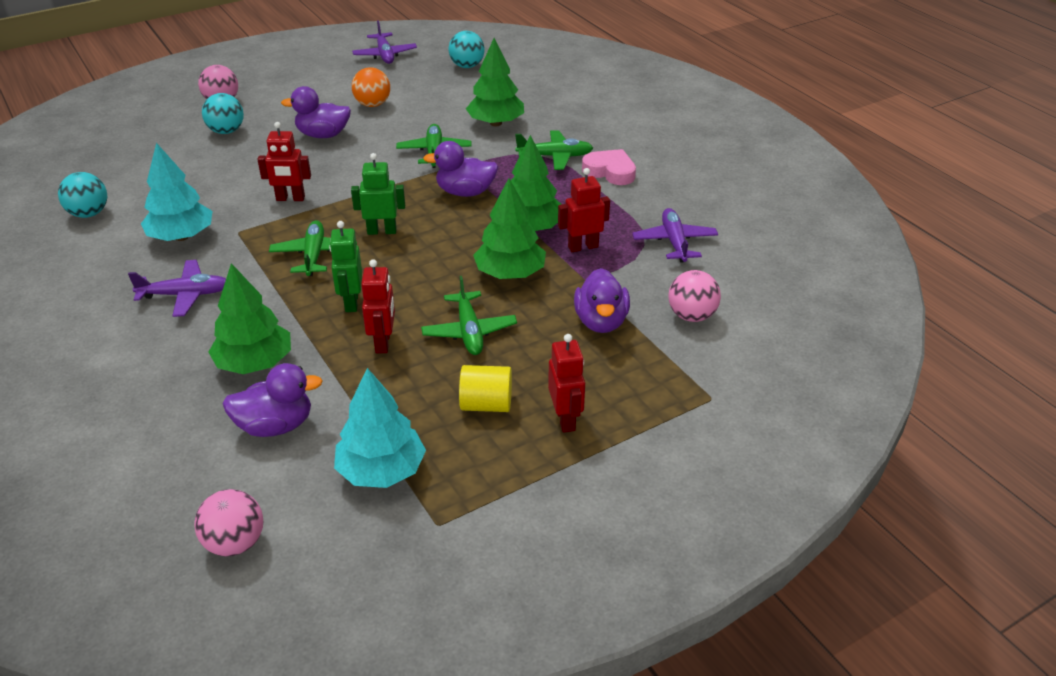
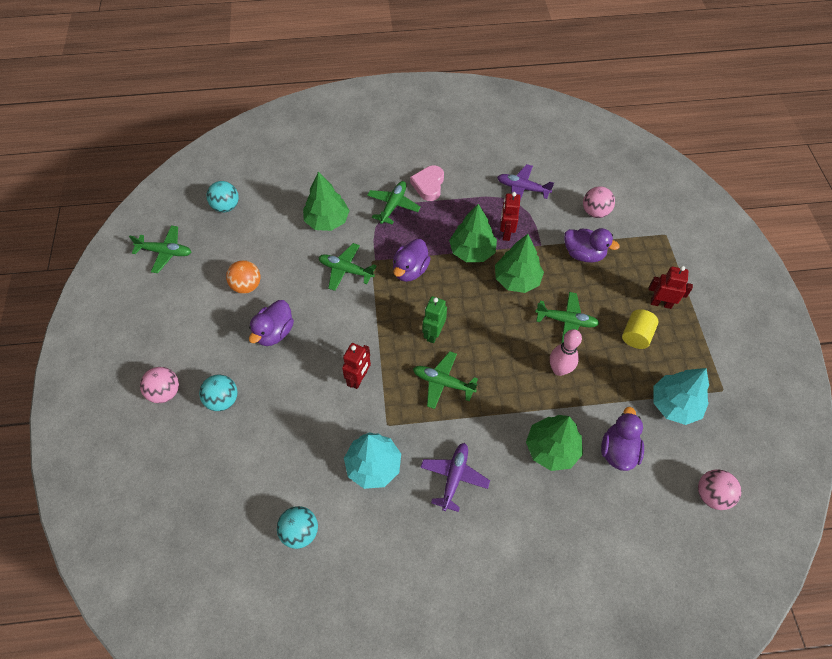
camera: 65 degrees left, 20 degrees up
green robot [329,221,362,312] -> none
purple plane [352,20,417,64] -> green plane [129,226,191,273]
red robot [361,259,395,353] -> pink bowling pin [550,329,582,376]
pink heart [582,149,636,185] -> pink heart turned 45 degrees counterclockwise [410,165,444,201]

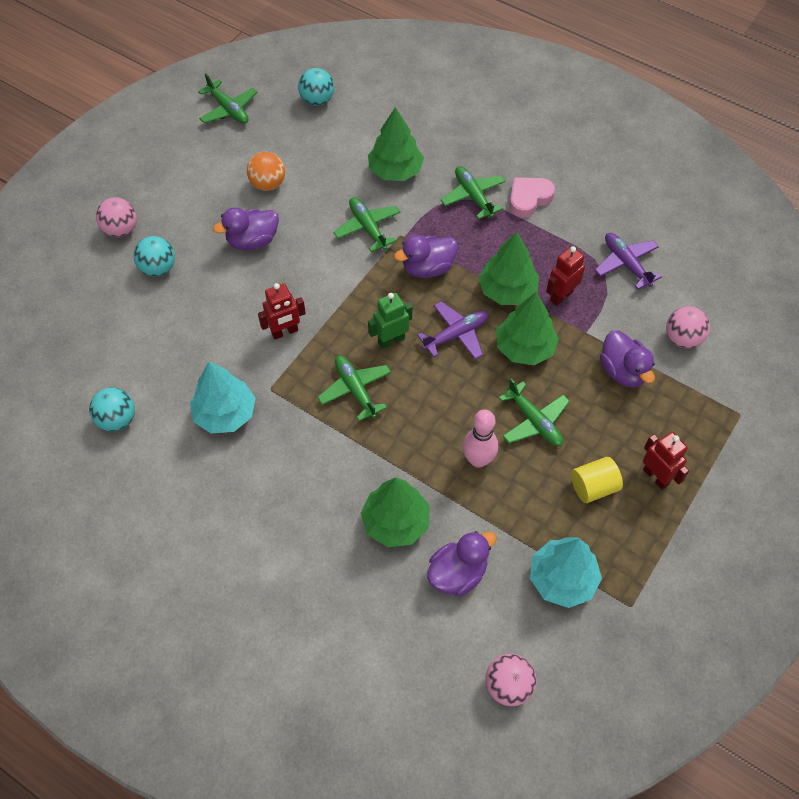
camera: 40 degrees right, 0 degrees up
green plane [367,181,421,225] -> green plane turned 90 degrees counterclockwise [441,166,506,219]
purple plane [420,443,490,512] -> purple plane moved to [417,301,488,360]

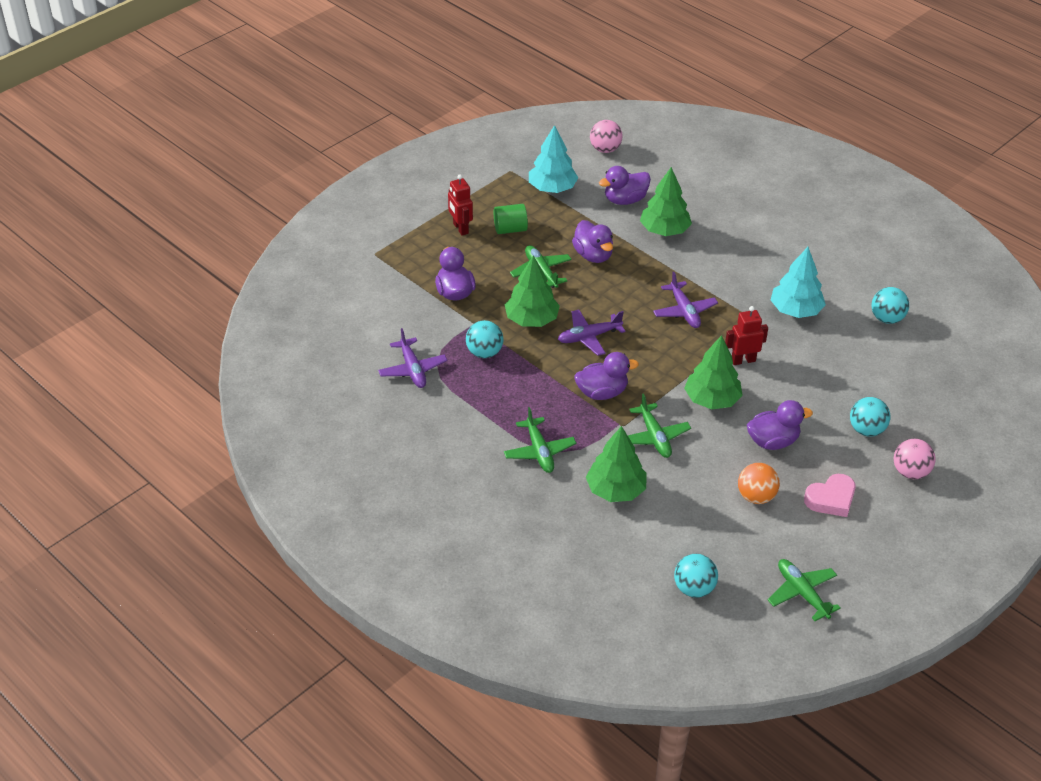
camera: 170 degrees left, 15 degrees down
green plane [317,355,391,421] -> purple plane [653,272,718,328]
green robot [368,292,412,349] -> none
pink bowling pin [463,410,498,468] -> purple duck [572,220,613,263]
green tree [478,232,539,305] -> green tree moved to [684,335,743,410]
pink heart [509,177,555,218] -> pink heart moved to [804,474,856,517]
red robot [546,246,585,306] -> turquoise ball [466,320,504,358]
yellow cylinder [571,457,623,503] -> green cylinder [494,204,528,234]
pink ball [666,306,710,349] -> none

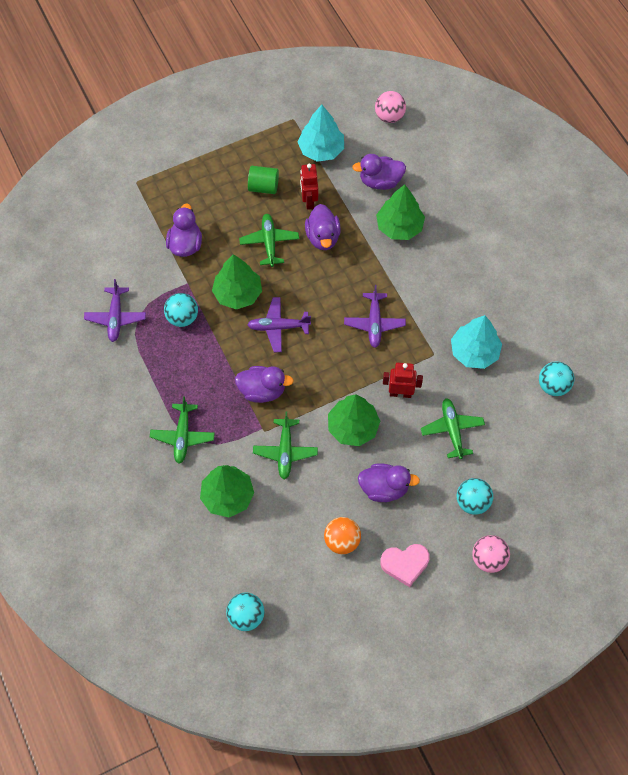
camera: 20 degrees right, 20 degrees up
red robot [448,175,473,236] -> red robot moved to [300,164,318,210]
green plane [768,559,841,621] -> green plane moved to [421,398,485,459]

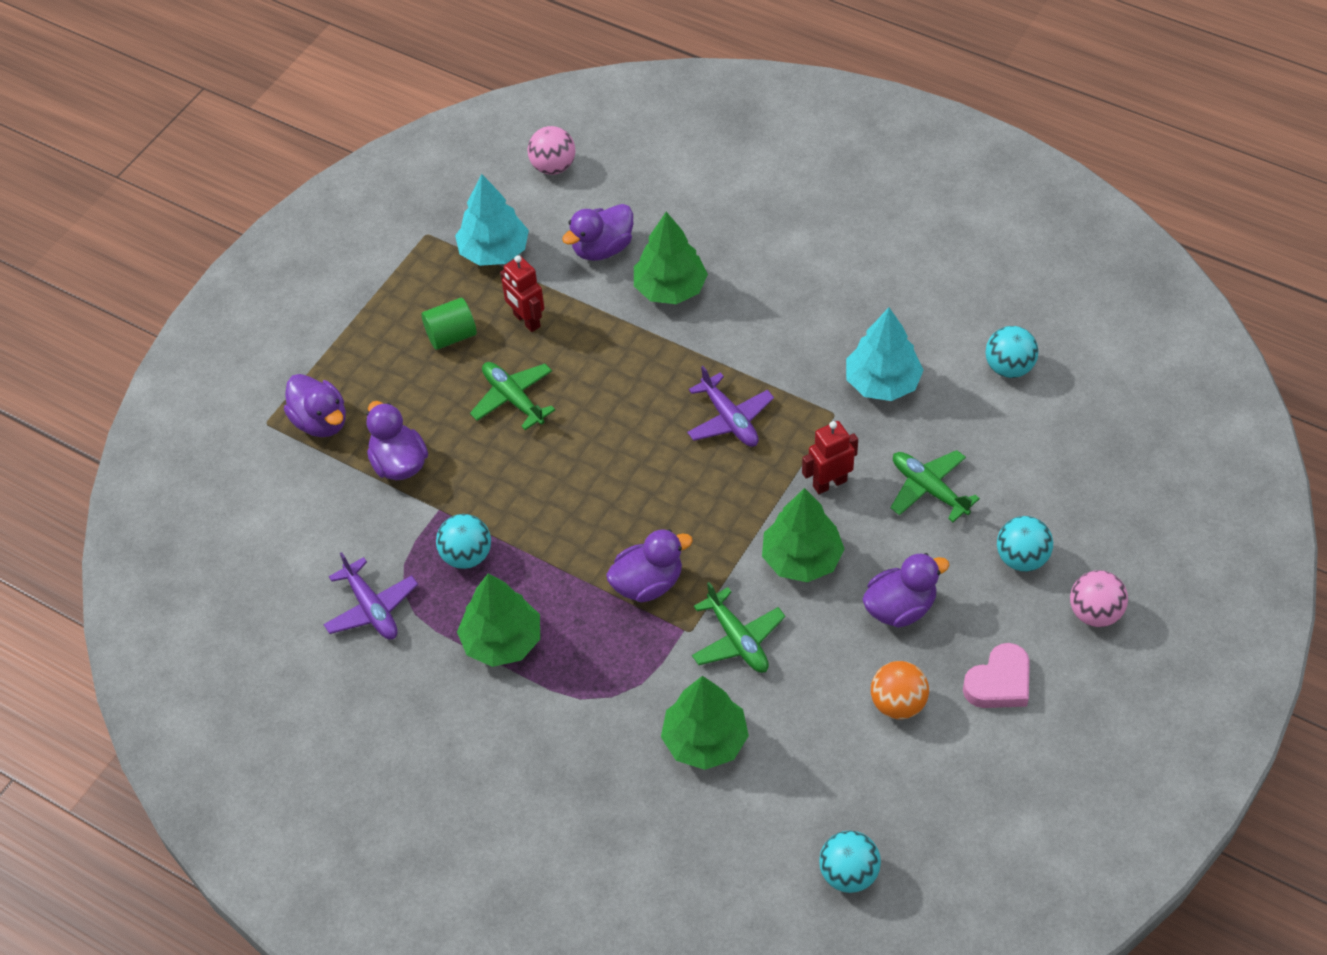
camera: 30 degrees left, 10 degrees down
green plane [150,396,215,464] -> none
green tree [212,254,262,309] -> green tree moved to [457,573,540,667]
purple plane [247,297,311,352] -> none
purple duck [305,204,341,250] -> purple duck moved to [284,374,346,437]

